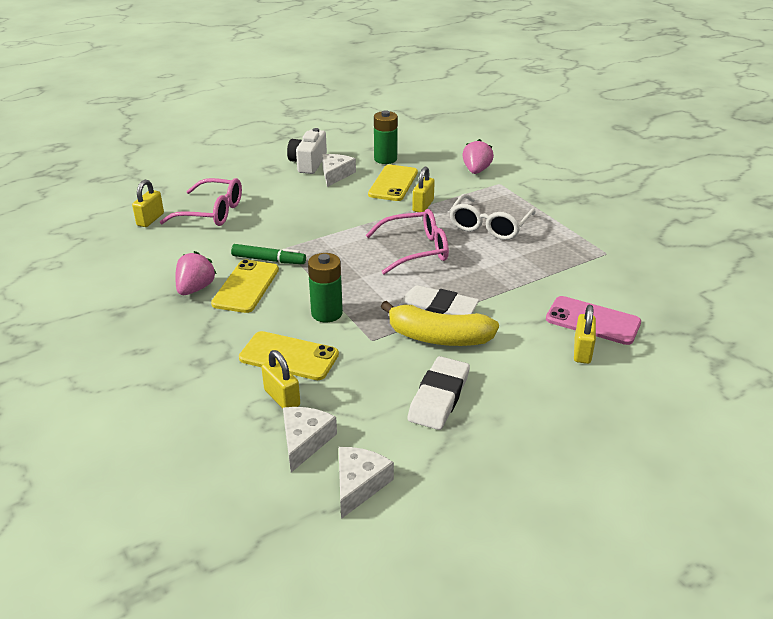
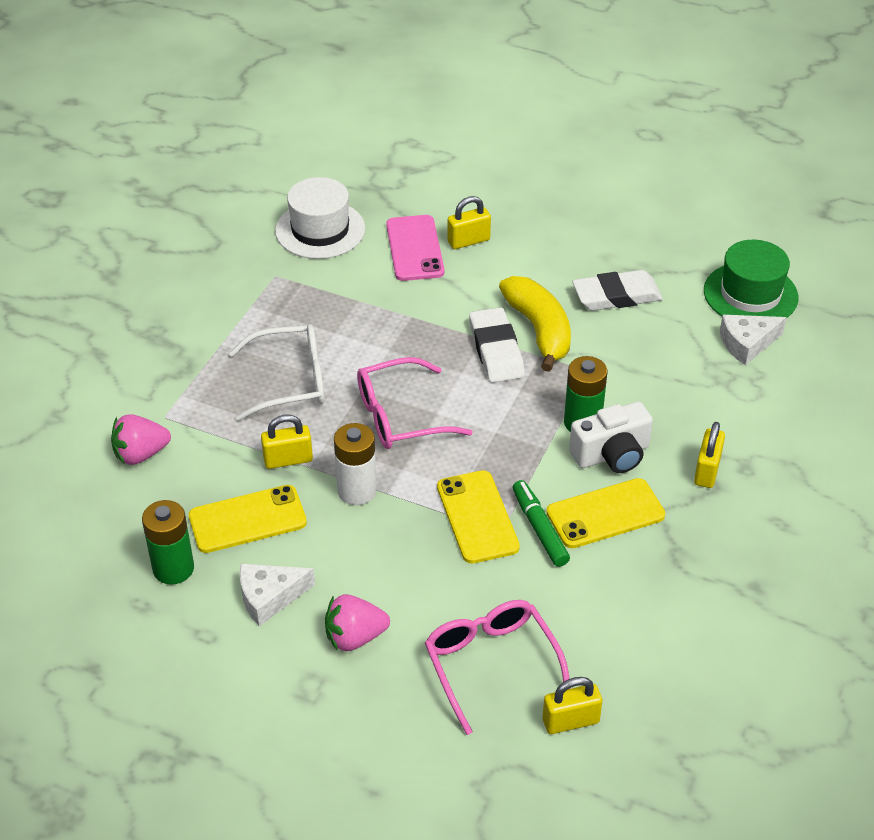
camera: 125 degrees left, 10 degrees up
pink strawberry [175,251,217,295] -> pink strawberry moved to [325,594,390,651]
yellow phone [239,331,339,380] -> yellow phone moved to [437,470,520,564]
yellow padlock [261,350,300,408] -> yellow padlock moved to [694,422,725,488]
white camera [287,128,327,174] -> white camera moved to [569,401,653,473]
white cheese [339,447,394,519] -> green hat [704,240,798,318]
pink glasses [365,209,449,275] -> pink glasses turned 60 degrees counterclockwise [357,357,472,449]
none -> white hat [275,177,365,259]
none -> white battery [334,423,377,505]

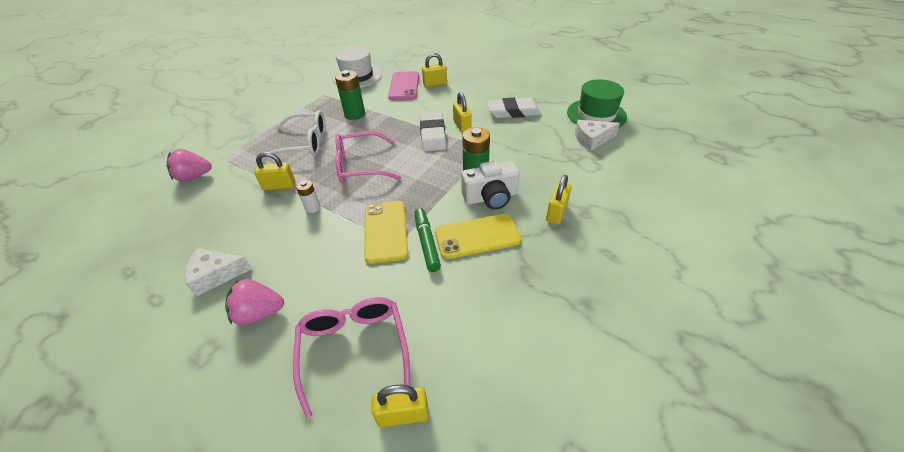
camera: 10 degrees right, 0 degrees up
green battery [142,500,194,585] -> green battery moved to [335,70,365,120]
yellow phone [189,485,307,553] -> none
white battery [334,423,377,505] -> white battery [296,180,320,213], size x0.57
yellow banana [499,276,571,372] -> yellow padlock [453,92,471,133]

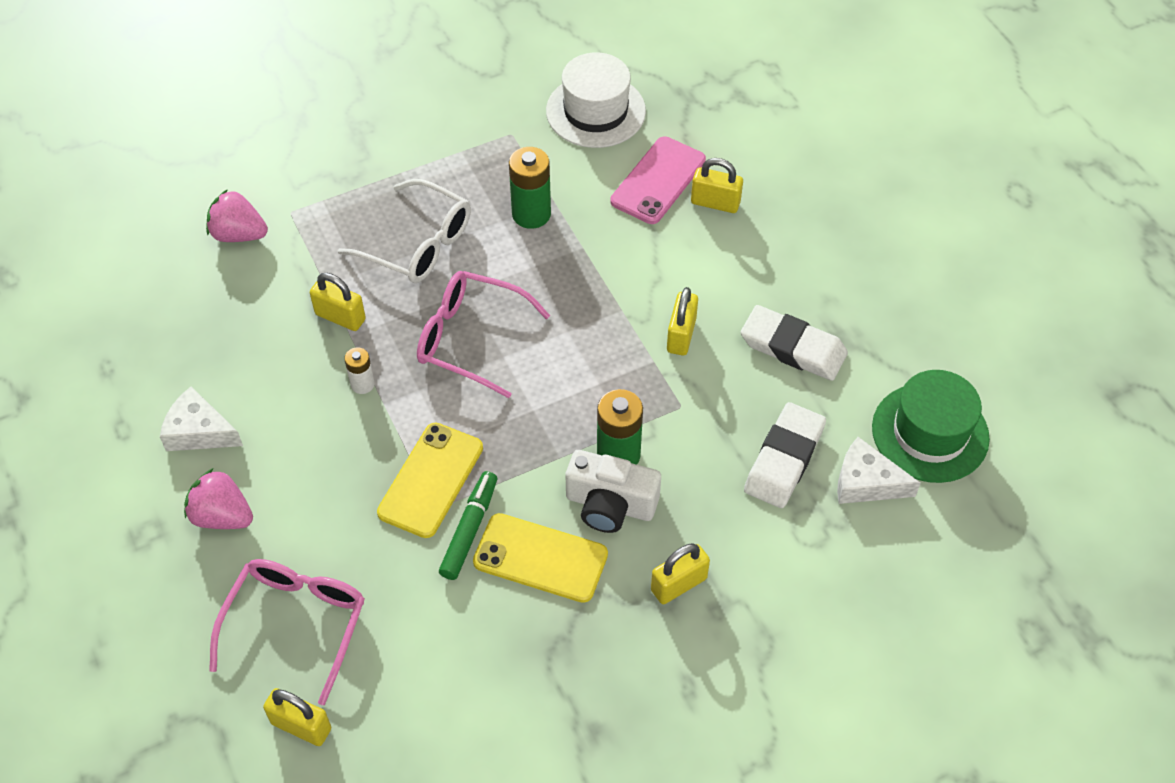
camera: 30 degrees right, 10 degrees up
white eraser [420,111,446,151] -> white eraser moved to [744,402,826,508]

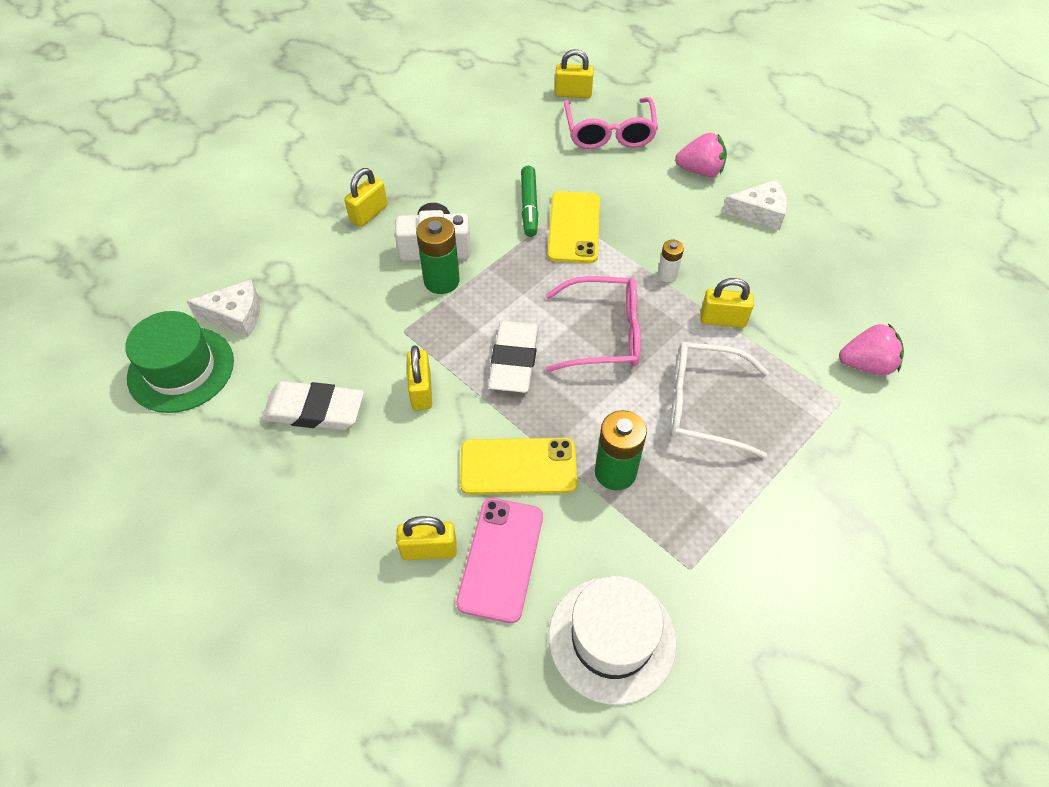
camera: 160 degrees right, 0 degrees up
yellow phone [473,513,608,603] -> yellow phone moved to [460,438,577,495]
white eraser [744,402,826,508] -> white eraser moved to [488,321,539,393]

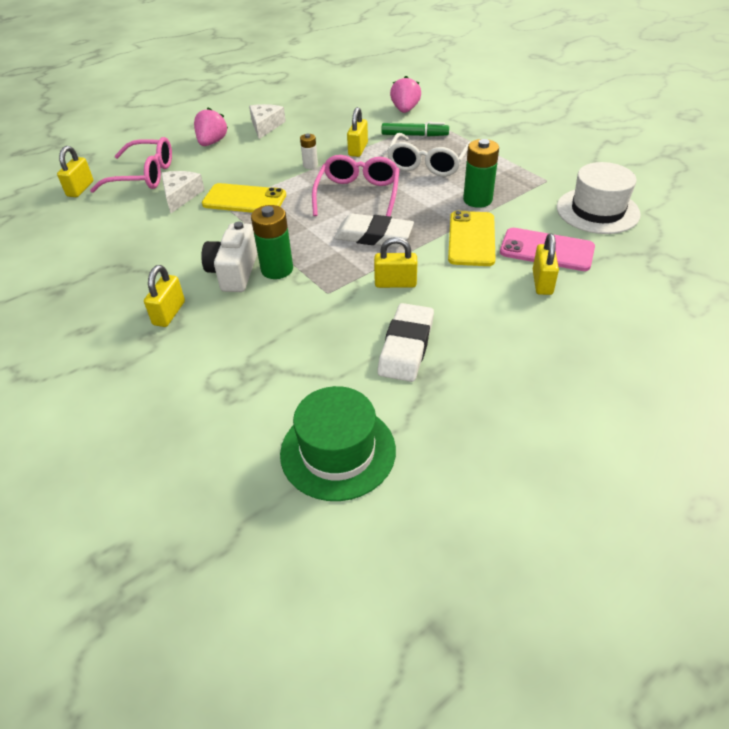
camera: 80 degrees left, 10 degrees down
white cheese [186,280,260,337] -> white cheese moved to [161,171,205,213]
yellow padlock [344,168,388,227] -> yellow padlock turned 60 degrees clockwise [144,265,185,327]
green marker [521,166,538,237] -> green marker moved to [381,122,449,137]

